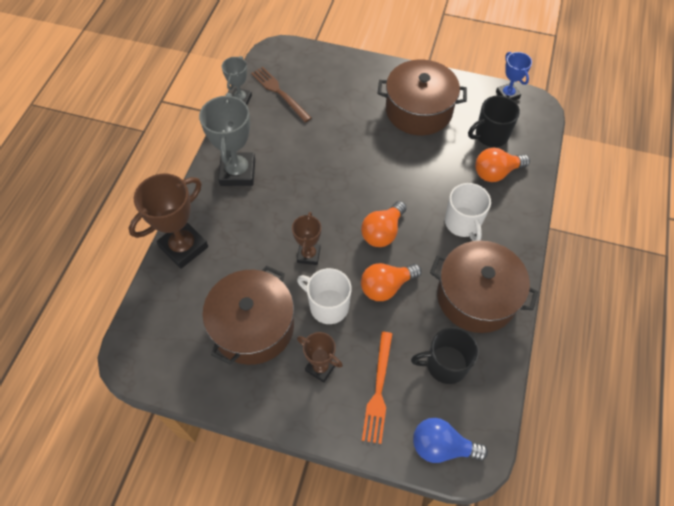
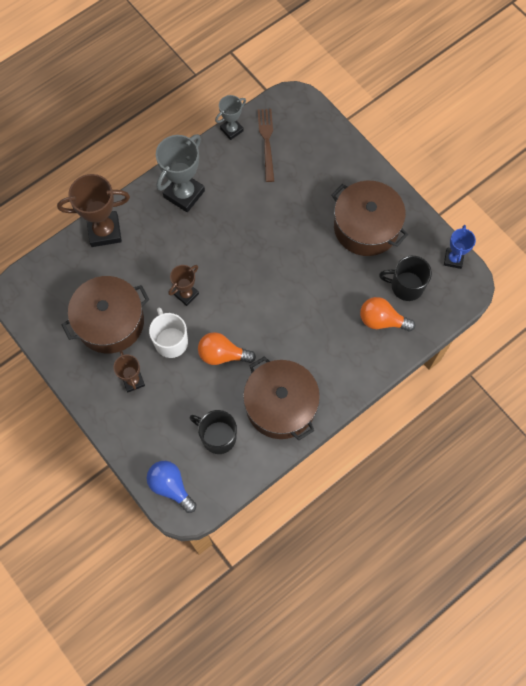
camera: 35 degrees right, 10 degrees up
orange light bulb [361,201,407,247] -> none
orange fork [362,332,392,444] -> none
white mug [445,183,491,241] -> none

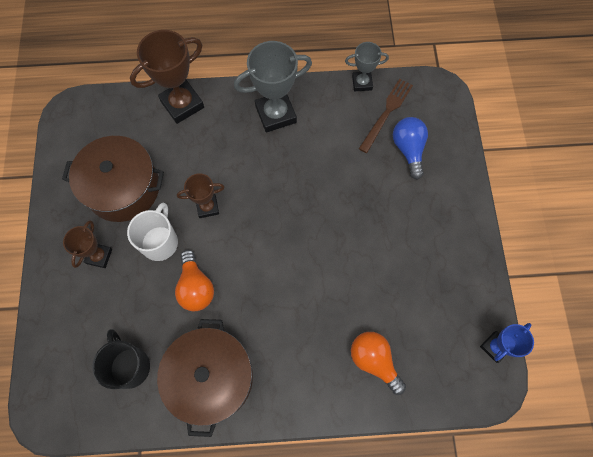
camera: 35 degrees right, 0 degrees up
brown trophy [57,174,130,247] -> brown trophy turned 60 degrees counterclockwise [130,30,204,124]
blue light bulb [147,461,197,513] -> blue light bulb moved to [393,117,428,180]
orange light bulb [198,332,256,365] -> orange light bulb turned 150 degrees counterclockwise [175,250,214,311]
brown pot [331,181,408,256] -> none
black mug [379,256,432,301] -> none

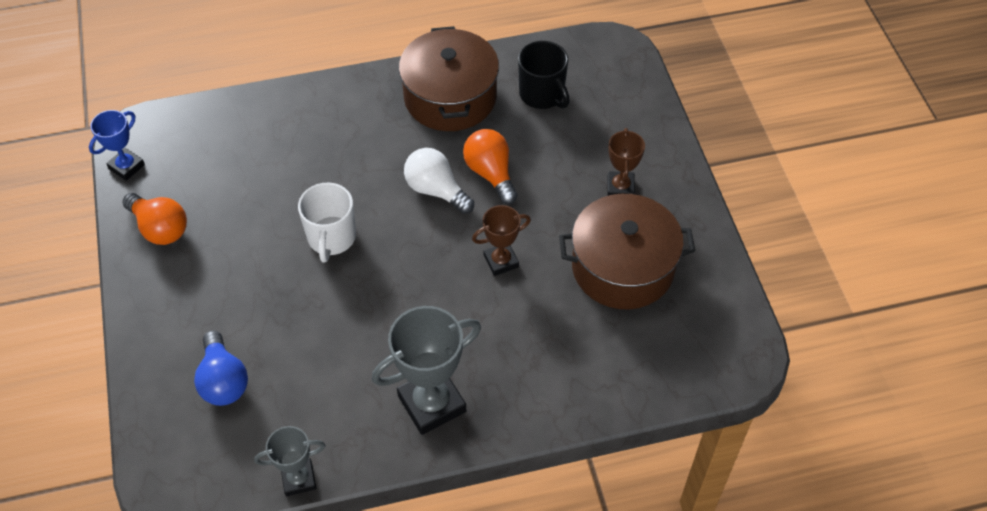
camera: 170 degrees right, 15 degrees down
white mug [127,203,178,261] -> white mug moved to [298,183,356,263]
brown trophy [130,30,204,124] -> none
orange light bulb [351,332,406,395] -> orange light bulb moved to [123,193,187,245]
brown fork [359,79,413,153] -> none
none -> white light bulb [404,148,474,214]

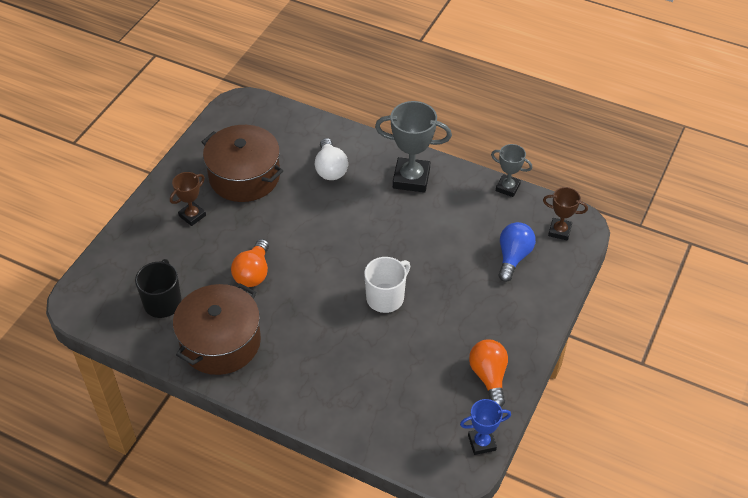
camera: 140 degrees left, 5 degrees down
white light bulb [404,148,474,214] -> white light bulb moved to [315,138,348,180]
brown trophy [472,205,531,276] -> brown trophy moved to [543,187,588,241]

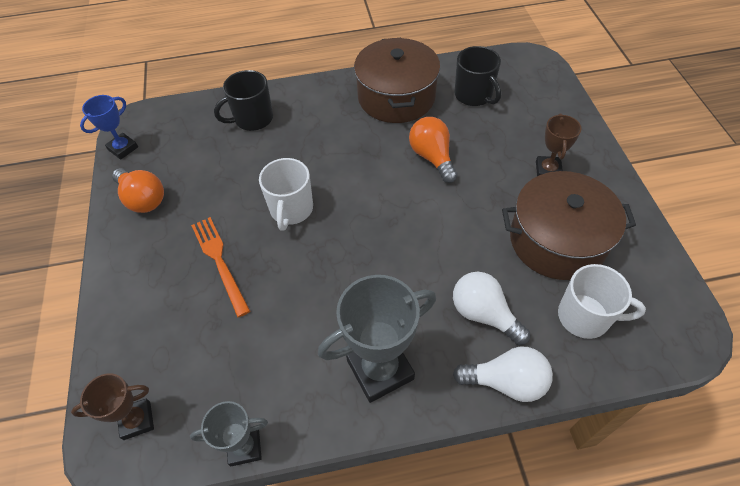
camera: 145 degrees right, 5 degrees up
blue light bulb [498,222,536,282] -> none
none -> orange fork [191,217,250,317]
none -> black mug [214,70,273,131]
none -> white light bulb [453,347,553,402]
none -> white mug [558,264,646,339]

